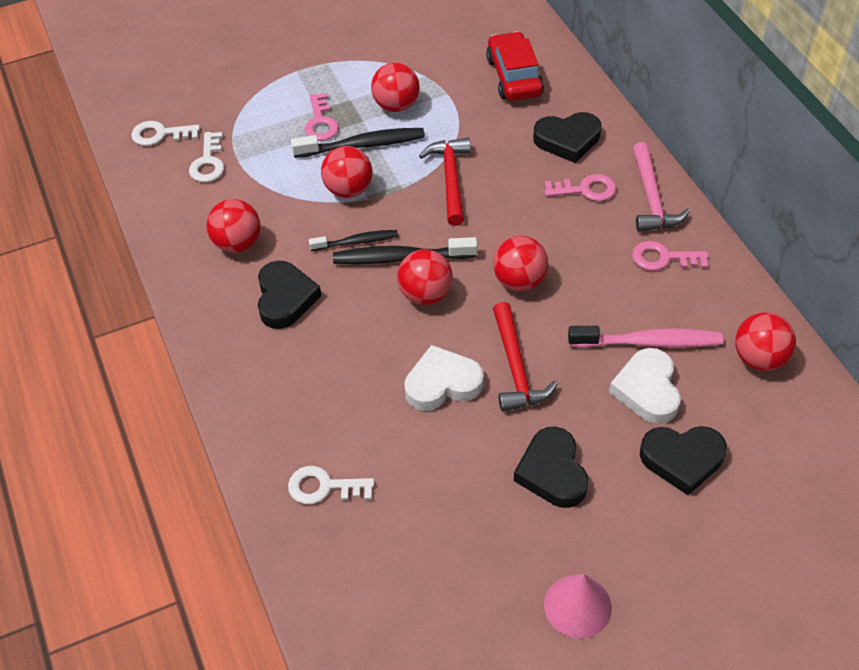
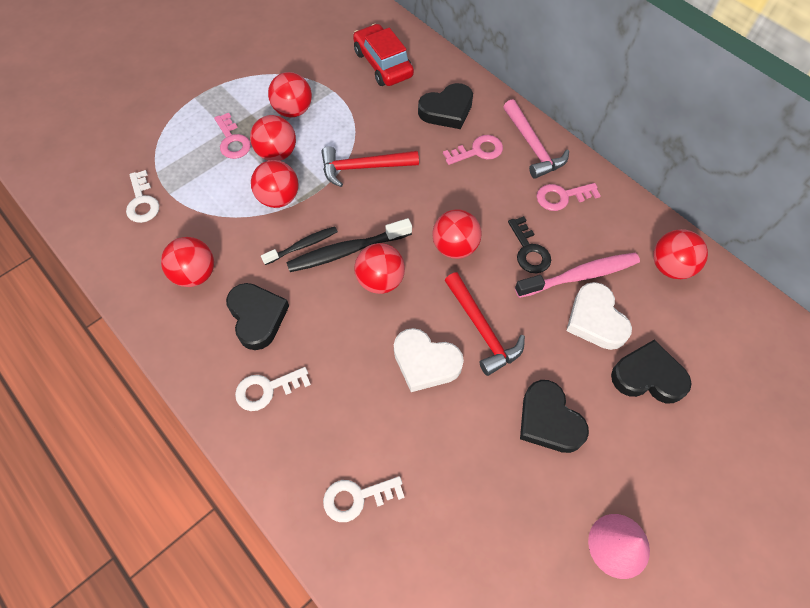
camera: 20 degrees left, 10 degrees up
white key [131,121,200,146] -> white key moved to [235,367,311,411]
black toothbrush [291,128,425,158] -> red ball [250,115,296,161]
white heart [404,345,484,411] -> white heart turned 120 degrees counterclockwise [394,328,464,392]
red hammer [419,138,471,226] -> red hammer turned 75 degrees counterclockwise [321,146,419,187]
black heart [640,426,727,495] -> black heart turned 150 degrees counterclockwise [611,340,692,403]
none -> black key [508,216,551,273]

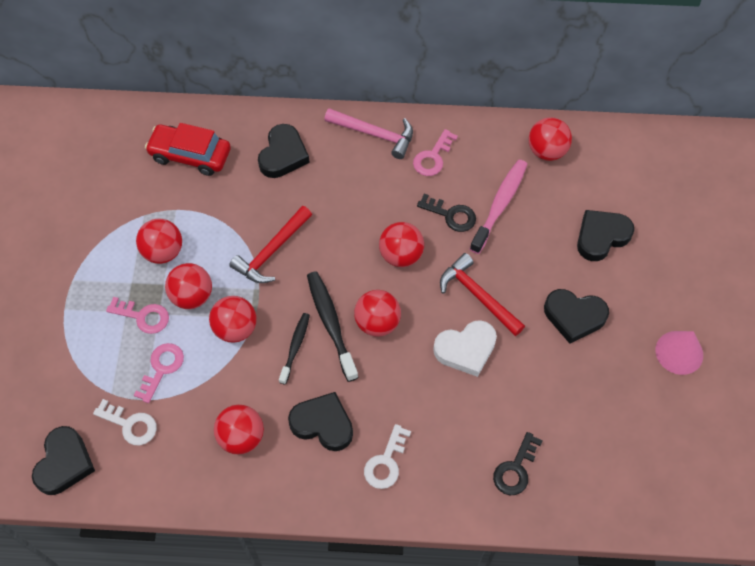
camera: 45 degrees left, 0 degrees up
black toothbrush [286,218,412,272] -> black toothbrush turned 135 degrees clockwise [307,271,359,382]
white key [323,476,405,522] -> black key [493,432,543,495]
pink key [443,135,503,165] -> pink key moved to [134,343,184,403]
red hammer [444,272,525,376] -> red hammer turned 150 degrees counterclockwise [440,253,525,336]
white heart [566,282,632,350] -> none
none -> black heart [32,426,95,495]

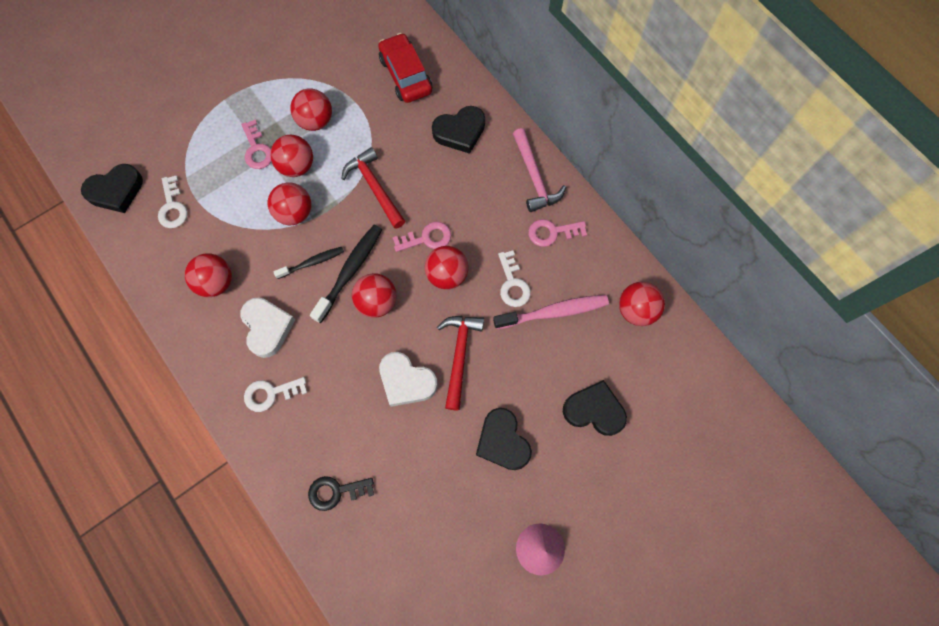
camera: 50 degrees right, 10 degrees up
pink key [134,343,184,403] -> pink key moved to [393,222,451,252]
red hammer [229,206,312,283] -> red hammer turned 60 degrees clockwise [341,147,405,229]
black heart [288,392,353,451] -> white heart [240,298,296,358]
black key [417,194,476,232] -> white key [498,250,531,307]

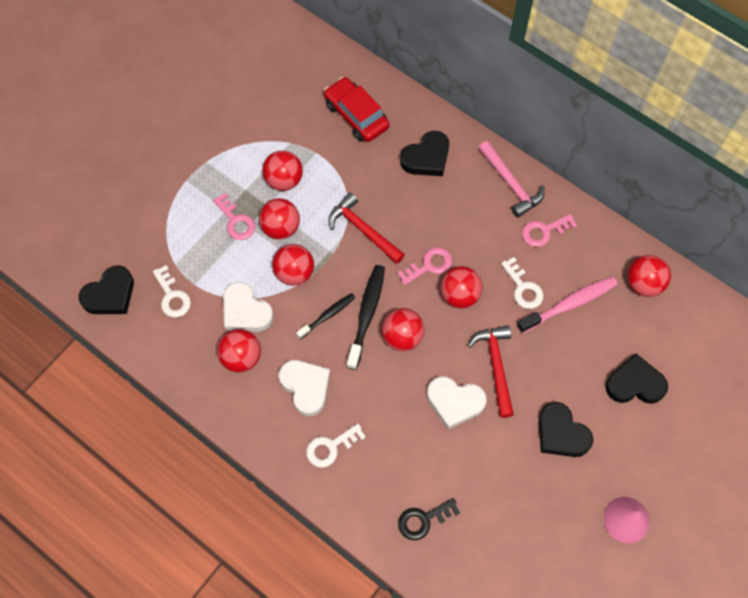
camera: 15 degrees left, 5 degrees down
none -> white heart [223,282,274,332]

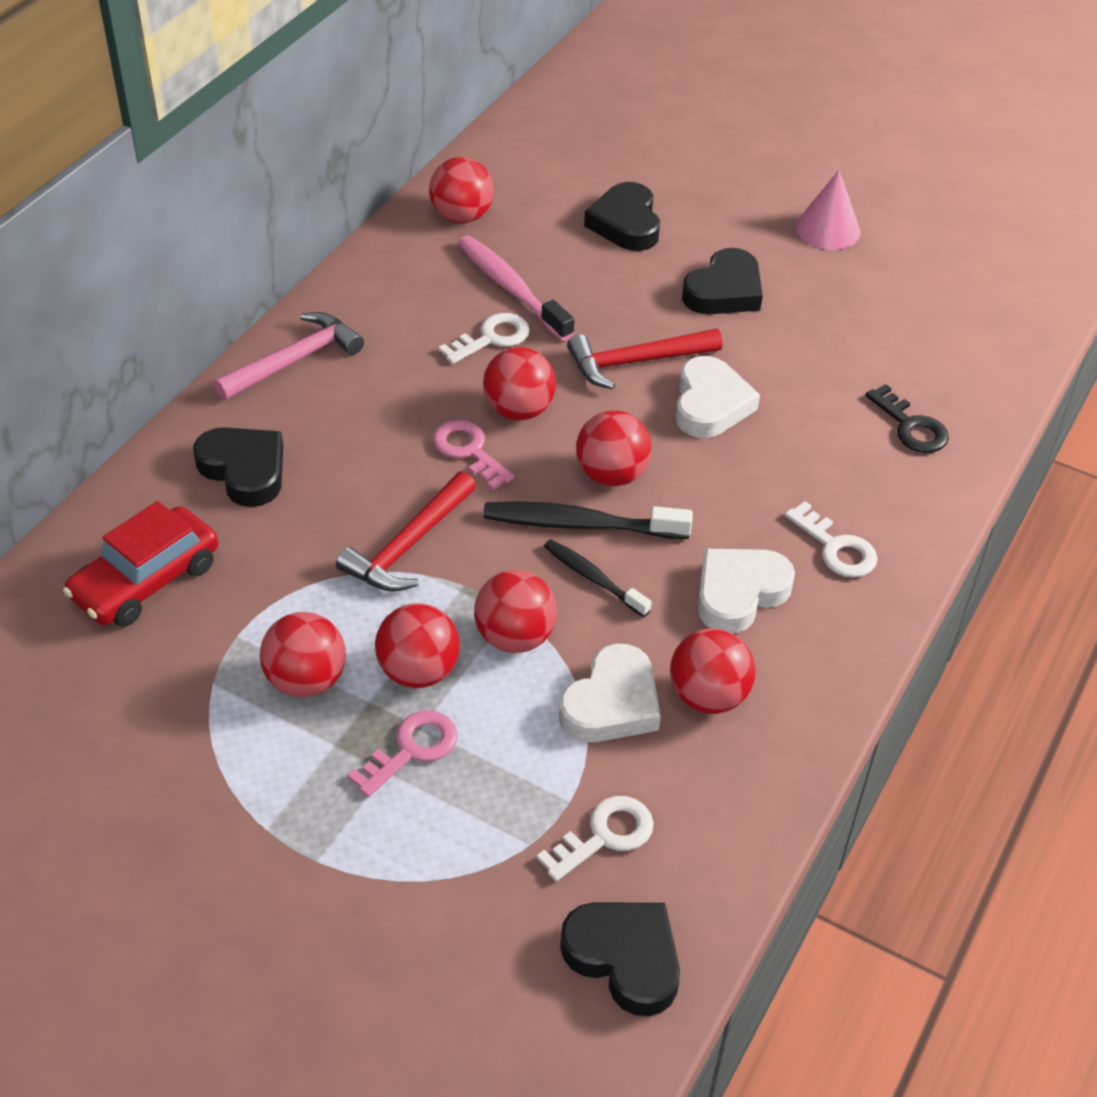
camera: 100 degrees left, 20 degrees down
pink key [522,214,577,247] -> none

